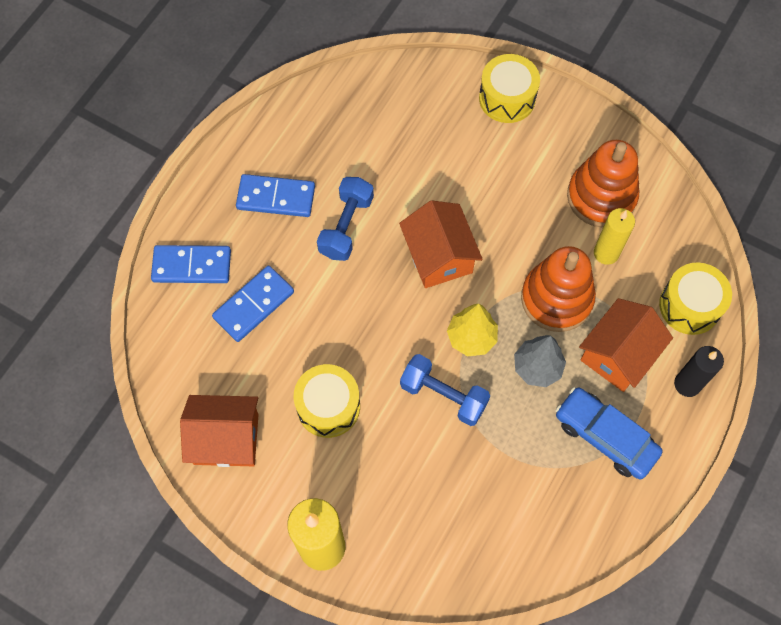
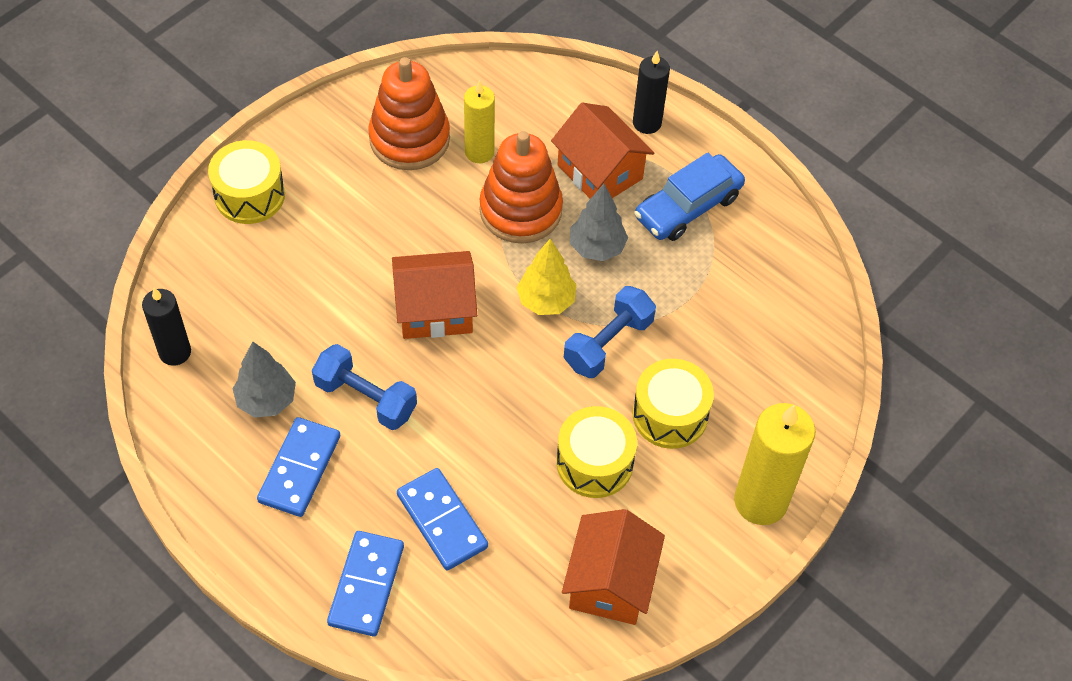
camera: 80 degrees left, 10 degrees down
yellow drum [659,263,732,335] -> yellow drum moved to [633,359,714,449]
none -> black candle [142,288,191,366]
none -> grey tree [232,341,296,418]

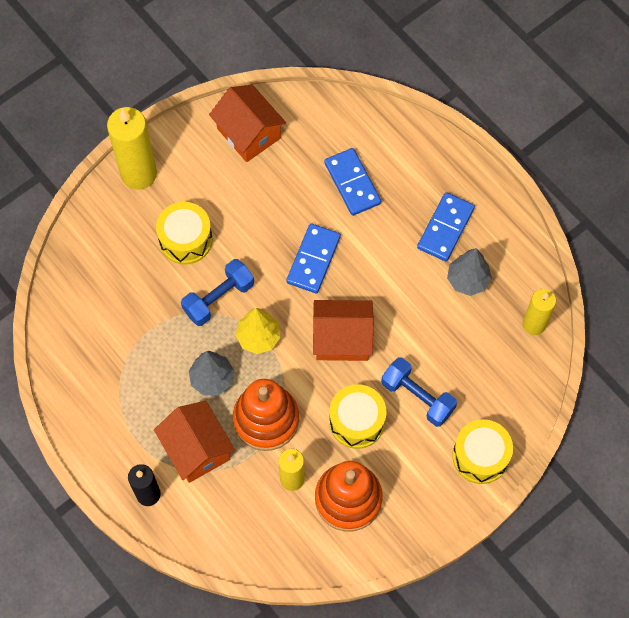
camera: 170 degrees left, 10 degrees up
black candle [142,288,191,366] -> yellow candle [523,289,556,335]
blue dumbbell [312,344,417,430] -> blue dumbbell moved to [381,357,457,427]
blue domino [327,531,404,637] -> blue domino moved to [286,224,341,294]
yellow drum [556,406,637,498] -> yellow drum moved to [329,384,387,449]
orange house [562,509,665,625] -> orange house turned 60 degrees counterclockwise [209,85,286,162]
blue car [634,153,745,241] -> none

